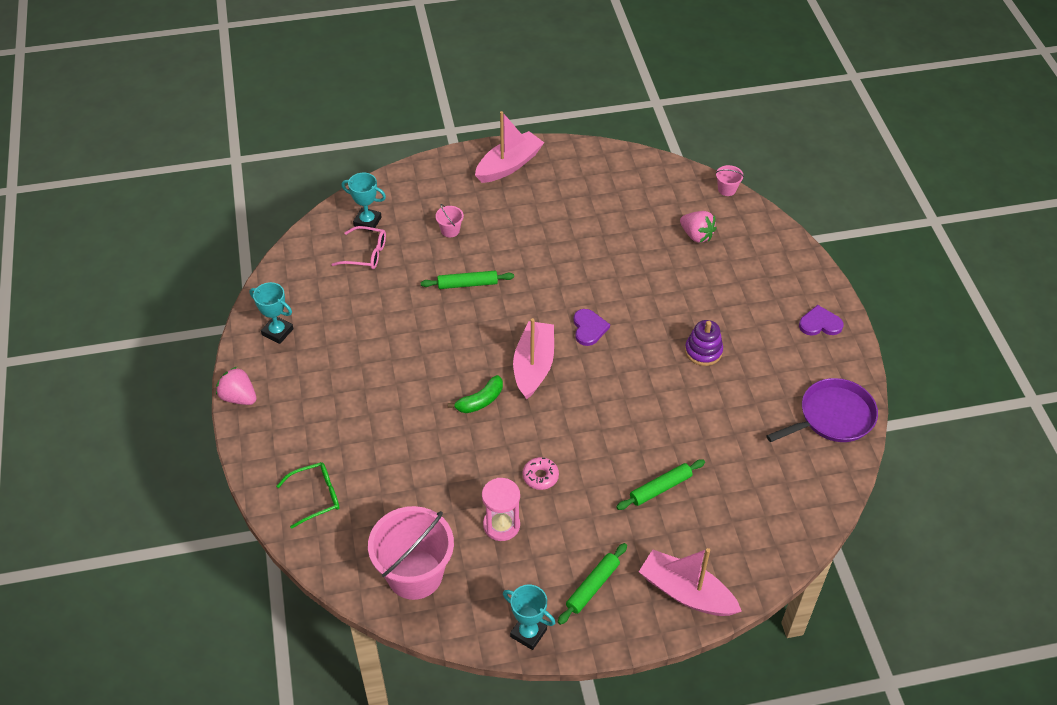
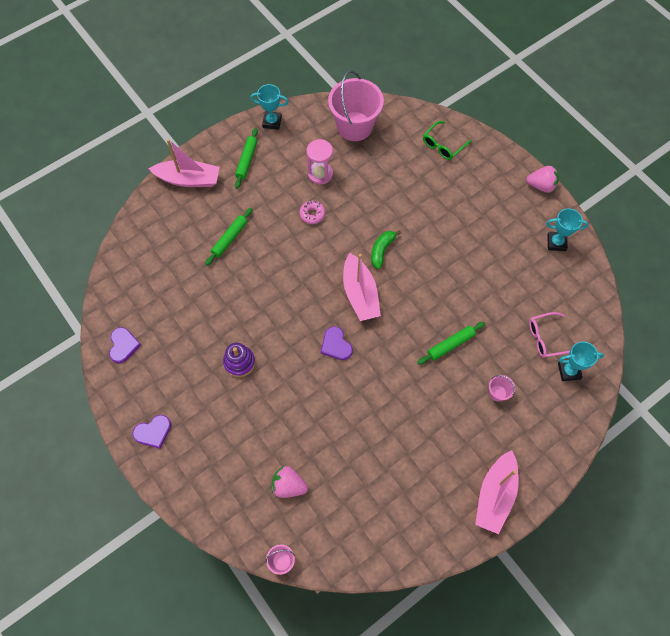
camera: 155 degrees right, 15 degrees up
purple pan [766,378,878,442] -> purple heart [109,327,141,363]

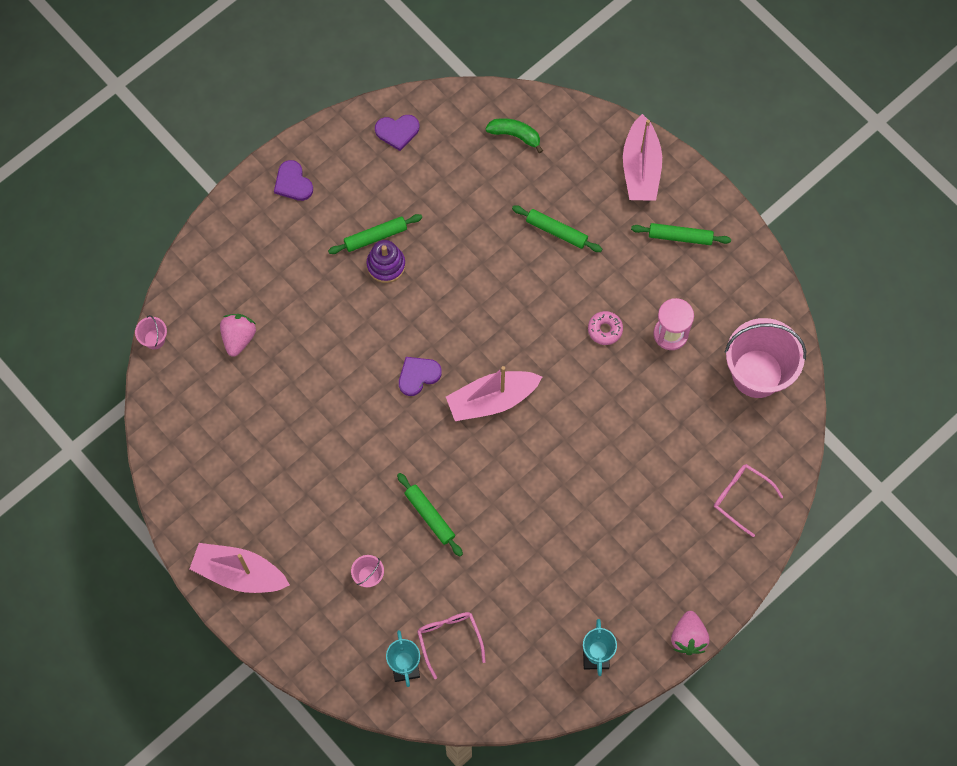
camera: 85 degrees right, 5 degrees up
turquoise trophy [251,84,289,130] -> none
green banana [371,230,401,269] -> green banana moved to [485,118,543,153]
green glasses [423,121,471,160] -> pink glasses [714,464,783,537]
none -> green rolling pin [328,214,422,254]

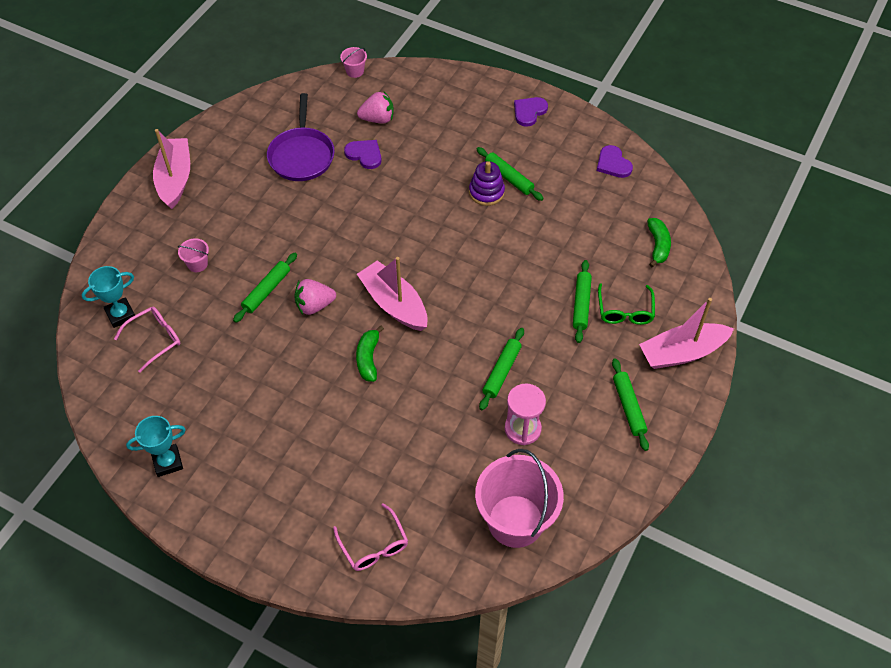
camera: 70 degrees right, 15 degrees down
purple heart [399,357,442,396] -> purple heart moved to [344,140,382,169]
pink donut [588,311,623,345] -> green rolling pin [479,328,524,411]
pink strawberry [671,611,709,655] -> pink strawberry moved to [295,279,336,315]
pink glasses [714,464,783,537] -> pink glasses turned 135 degrees clockwise [333,503,408,571]
none -> purple pan [267,93,335,181]
none -> green banana [356,326,384,382]
none -> green glasses [598,283,655,325]

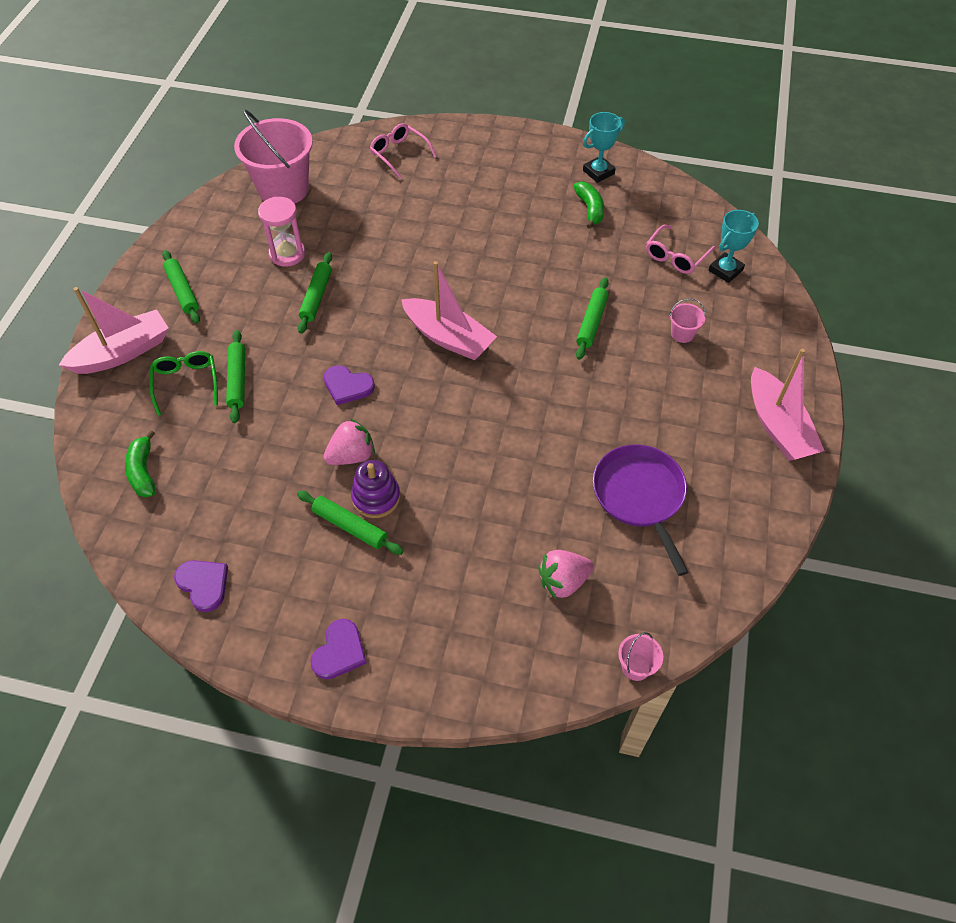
camera: 165 degrees right, 0 degrees up
pink strawberry [295,279,336,315] -> pink strawberry moved to [324,418,375,465]
purple heart [344,140,382,169] -> purple heart moved to [323,365,375,405]
green banana [356,326,384,382] -> green banana moved to [573,182,604,229]

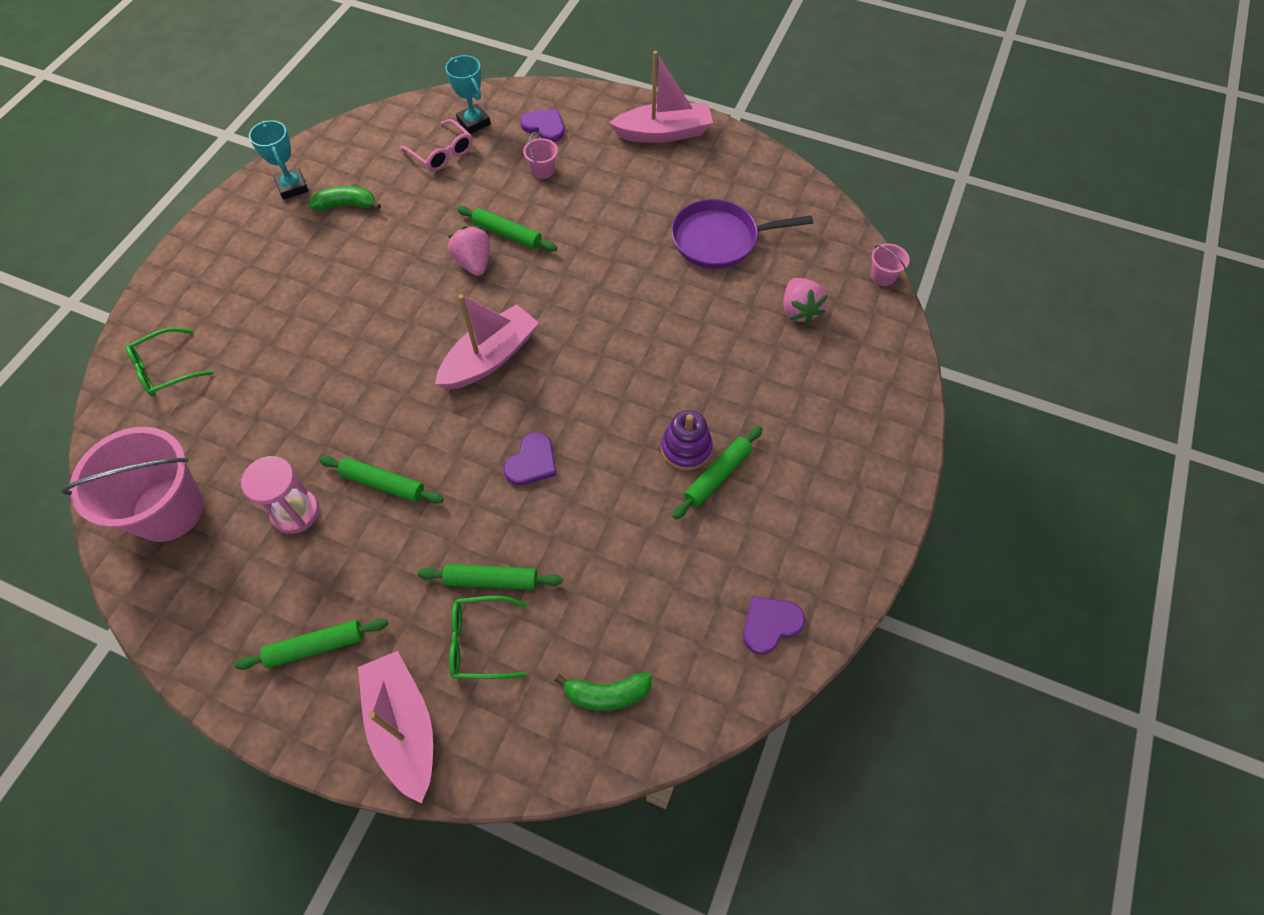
camera: 80 degrees left, 5 degrees up
purple heart [311,619,367,679] -> purple heart moved to [520,109,564,142]
pink strawberry [324,418,375,465] -> pink strawberry moved to [448,226,490,276]
pink glasses [370,123,437,179] -> green glasses [125,327,214,397]

